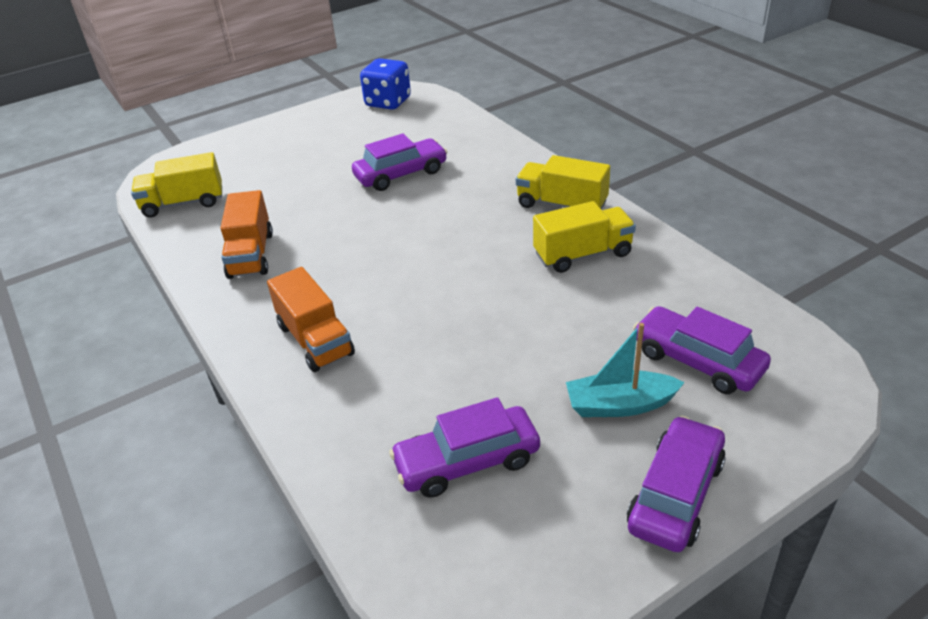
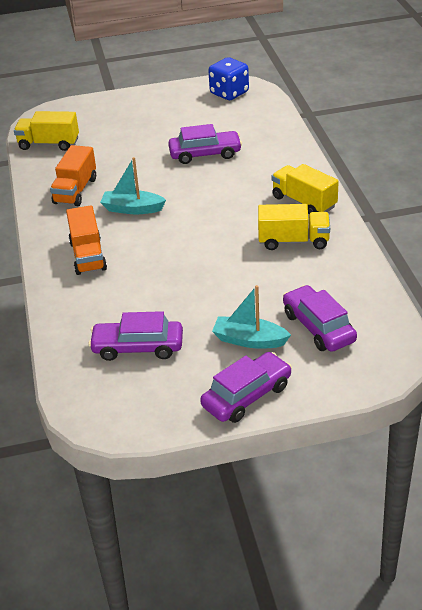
camera: 20 degrees right, 0 degrees up
none -> turquoise boat [100,157,166,214]

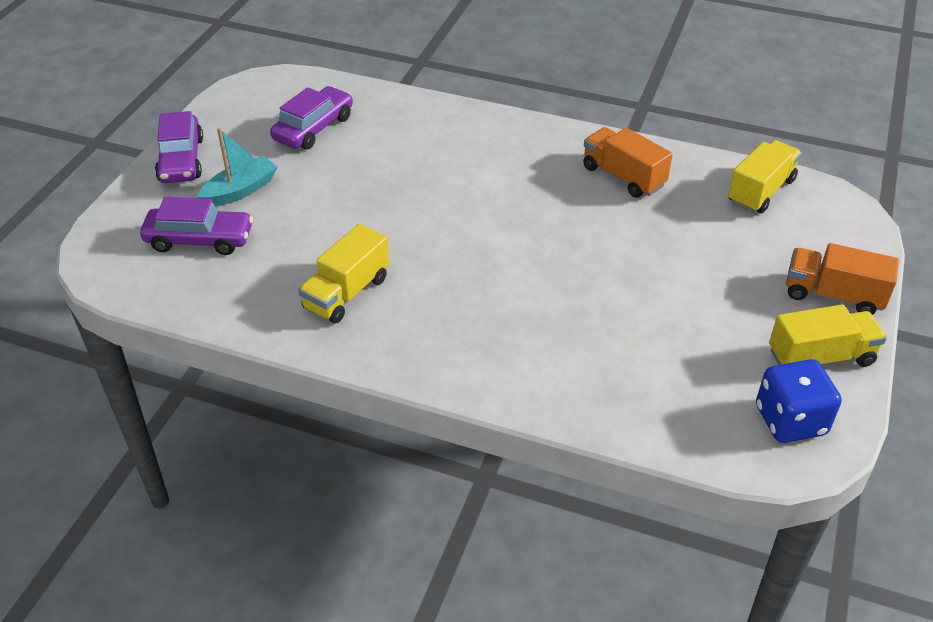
camera: 120 degrees right, 5 degrees up
orange truck [66,205,107,275] -> orange truck moved to [786,243,899,315]
turquoise boat [100,157,166,214] -> none
purple car [168,124,242,164] -> none
yellow truck [272,164,339,215] -> yellow truck moved to [769,304,887,367]

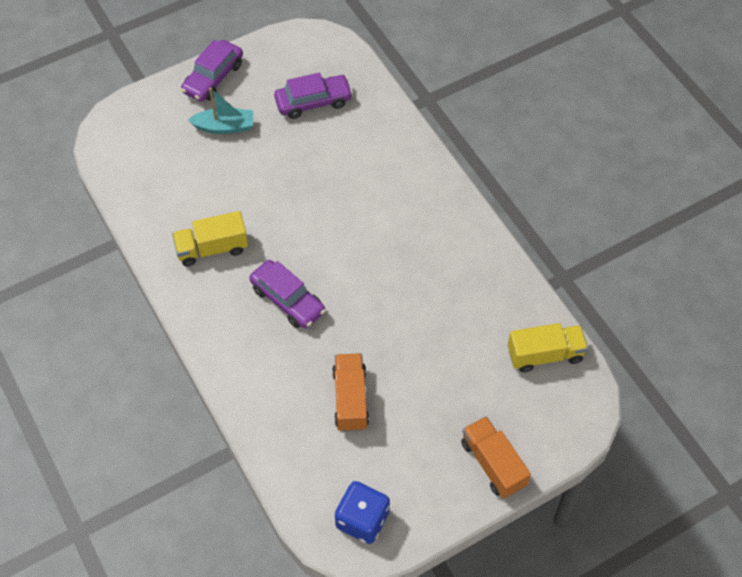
camera: 40 degrees right, 15 degrees up
purple car [140,197,253,255] -> purple car moved to [249,260,326,329]
orange truck [583,127,673,198] -> orange truck moved to [332,353,369,432]
yellow truck [769,304,887,367] -> none

